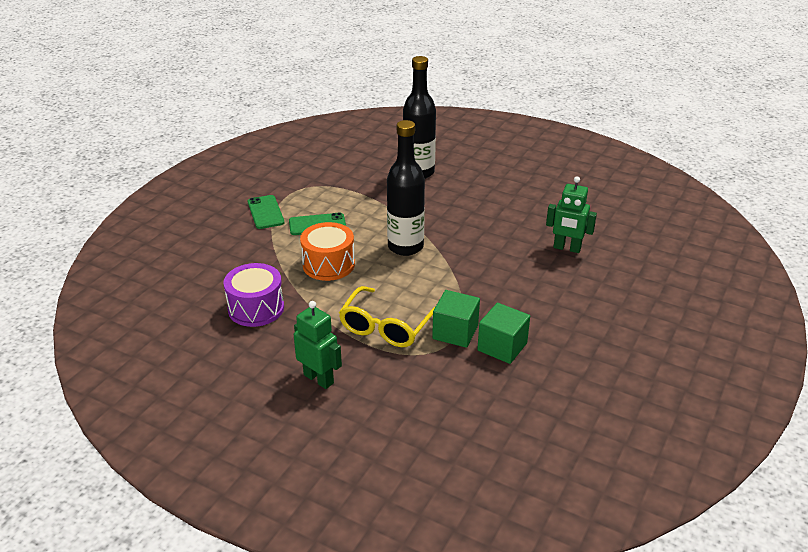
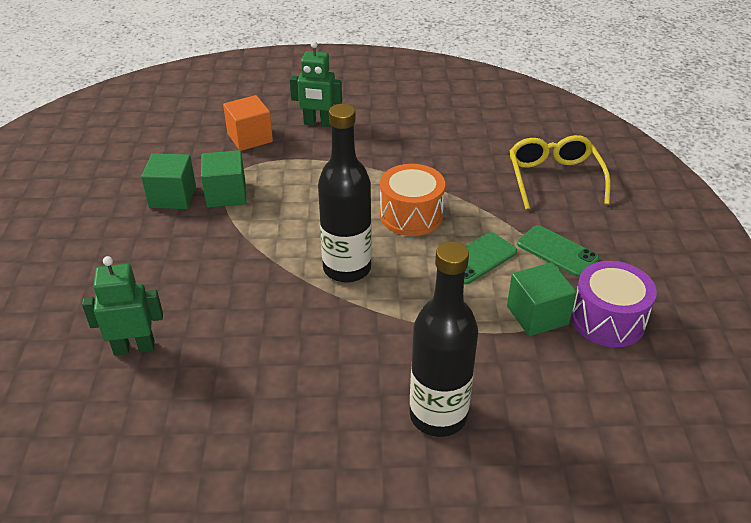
camera: 150 degrees right, 5 degrees up
purple drum [224,263,284,327] -> purple drum moved to [571,261,657,347]
yellow glasses [339,286,435,347] -> yellow glasses moved to [510,135,611,209]
none -> orange cube [223,95,273,151]
none -> green cube [507,262,577,336]

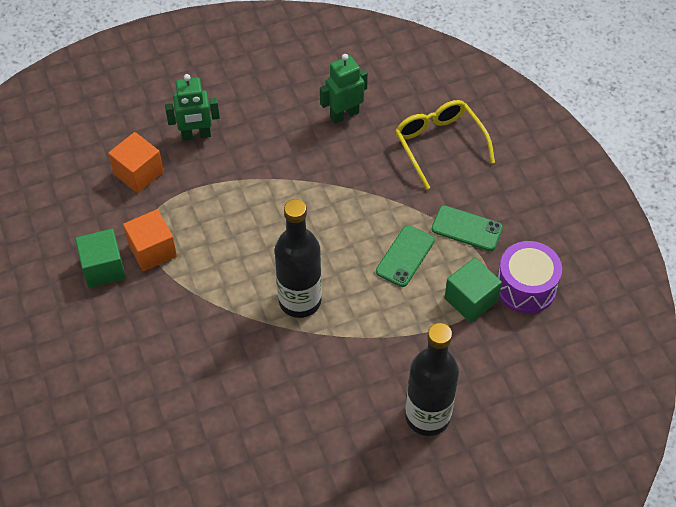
camera: 20 degrees left, 15 degrees up
green robot [82,256,163,356] -> green robot moved to [320,54,368,124]
green cube [201,150,246,208] -> orange cube [123,209,177,271]
orange drum [380,164,445,236] -> none

